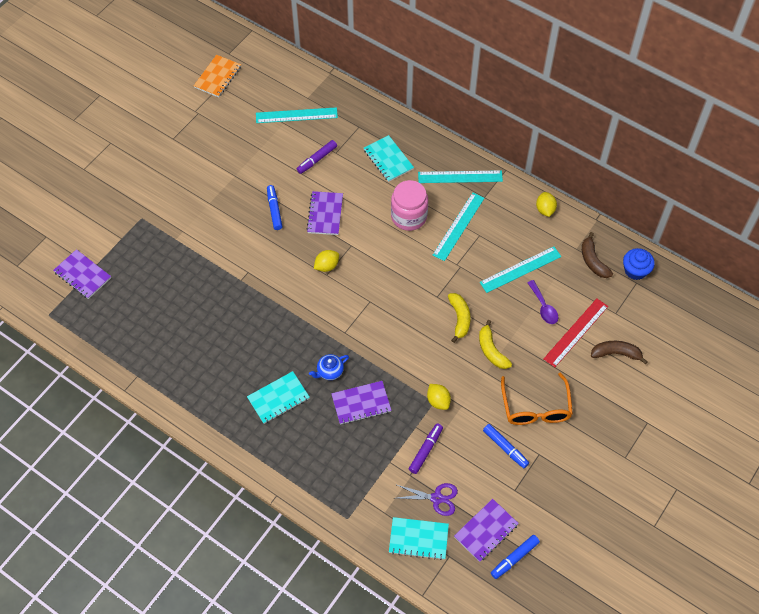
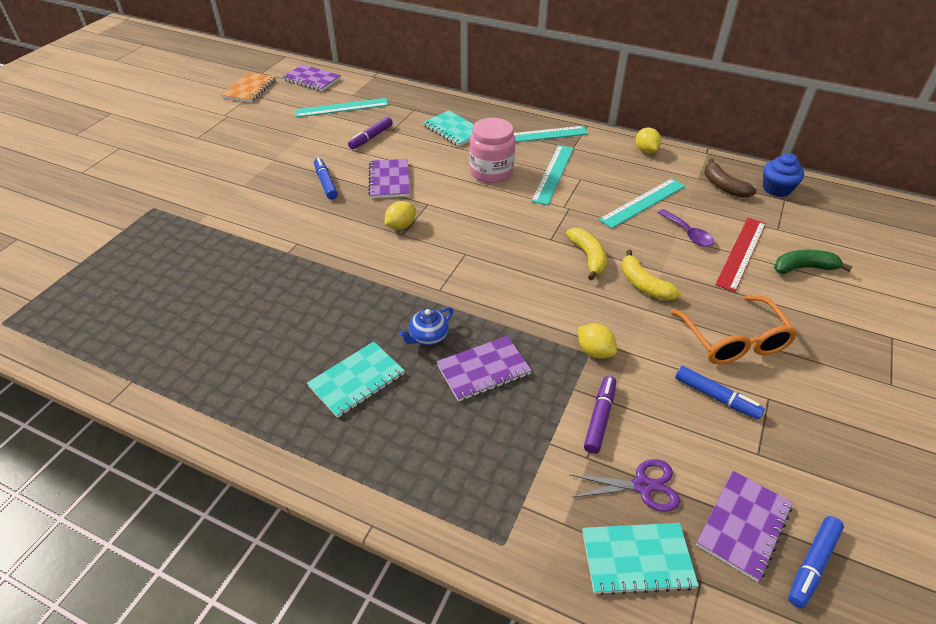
camera: 10 degrees left, 15 degrees down
purple notebook [53,249,111,299] -> purple notebook moved to [283,64,341,91]
brown banana [591,341,648,364] -> green banana [774,250,853,274]

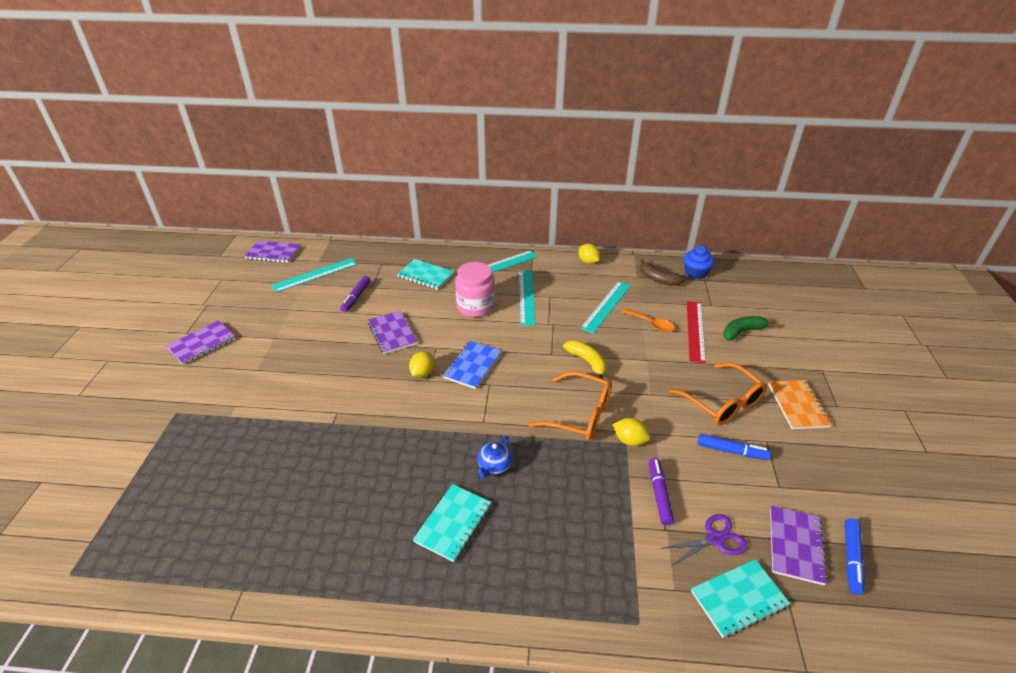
camera: 20 degrees left, 5 degrees down
orange notebook [222,72,276,103] -> orange notebook moved to [768,380,832,429]
blue marker [314,157,338,200] -> none
purple notebook [436,336,532,402] -> purple notebook moved to [166,320,235,365]
yellow banana [621,249,681,301] -> none
purple spoon [657,209,714,247] -> orange spoon [622,308,675,332]
none -> blue notebook [443,341,501,389]
none -> orange glasses [528,371,612,440]

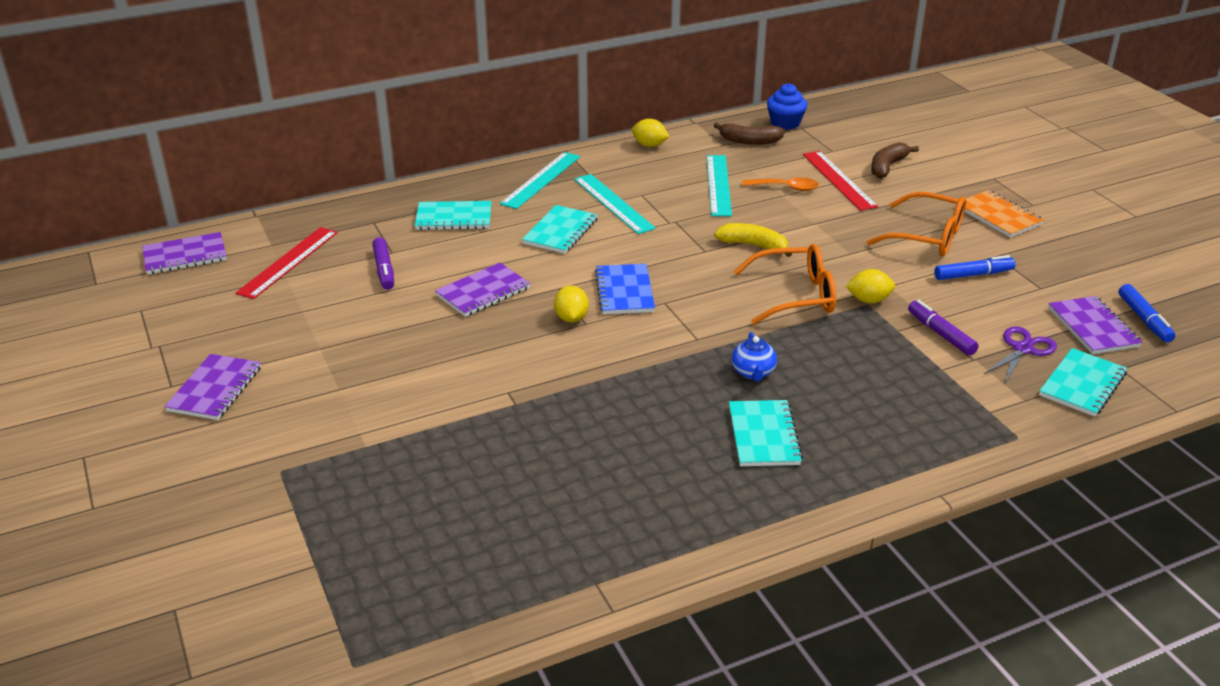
camera: 30 degrees left, 5 degrees down
turquoise ruler [271,258,357,293] -> red ruler [236,227,338,299]
purple notebook [368,311,417,354] -> purple notebook turned 75 degrees counterclockwise [435,263,531,317]
pink jar [455,262,495,317] -> turquoise notebook [522,205,598,254]
green banana [723,316,776,341] -> brown banana [871,142,919,179]

